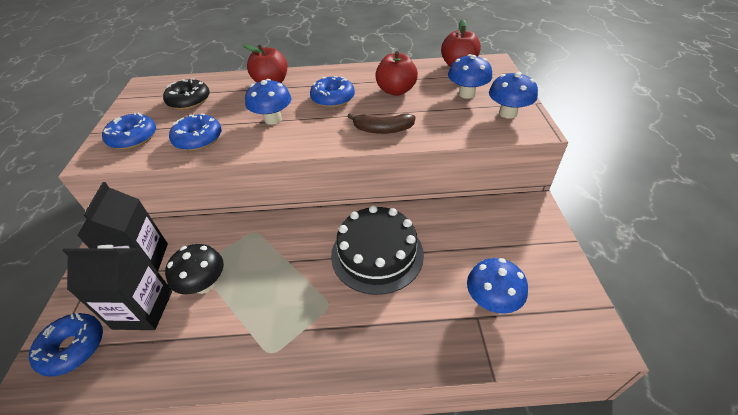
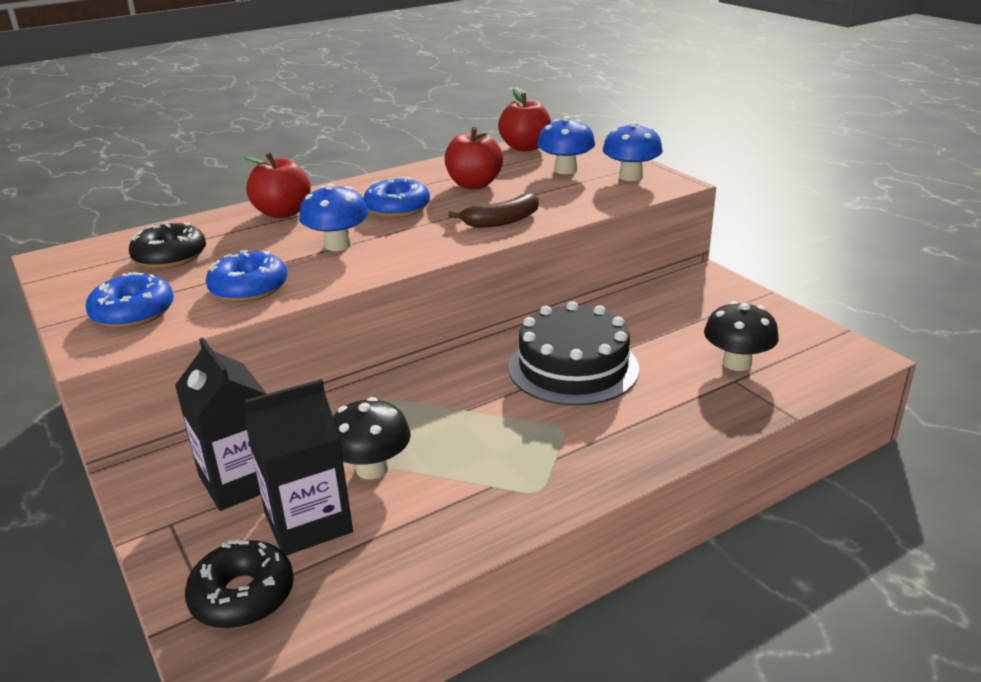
camera: 30 degrees left, 15 degrees down
blue donut [29,313,103,377] -> black donut [185,539,294,629]
blue mushroom [467,258,528,314] -> black mushroom [704,301,779,371]

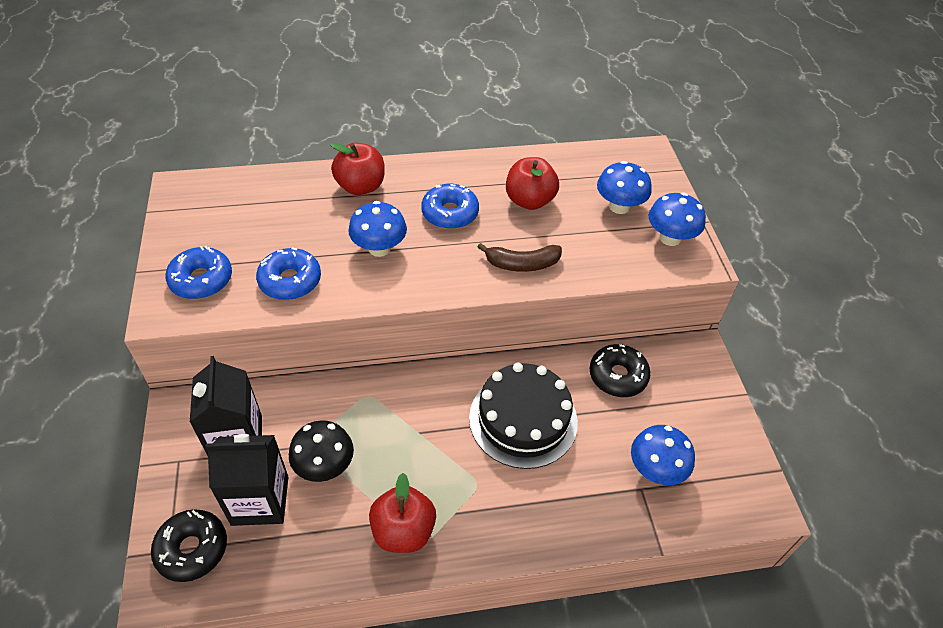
camera: 20 degrees right, 20 degrees up
black donut [129,222,206,269] -> black donut moved to [589,344,651,397]
red apple [498,87,551,152] -> red apple moved to [369,473,436,553]
black mushroom [704,301,779,371] -> blue mushroom [631,425,695,485]

